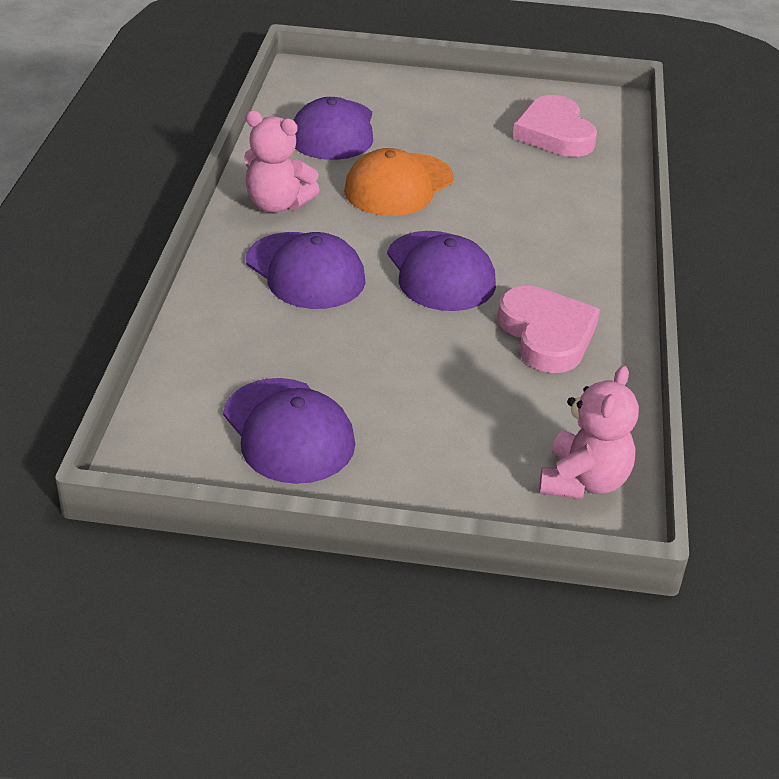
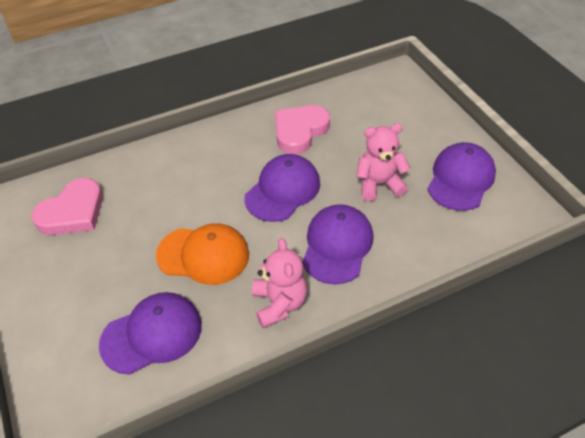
camera: 120 degrees left, 10 degrees up
pink teddy bear [539,365,639,499] -> pink teddy bear moved to [356,123,411,201]

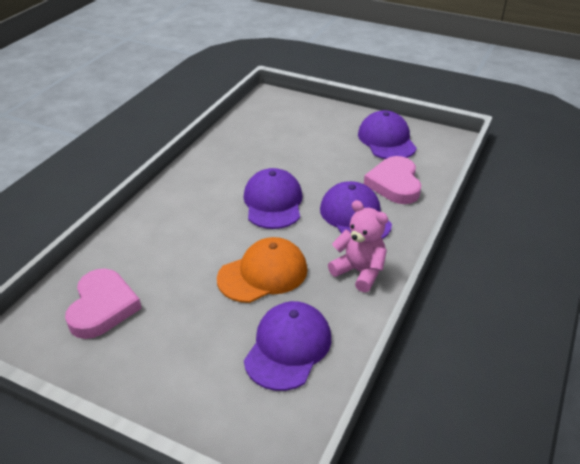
camera: 40 degrees left, 10 degrees down
pink heart [275,105,330,154] -> pink heart moved to [364,156,421,204]
pink teddy bear [356,123,411,201] -> none

